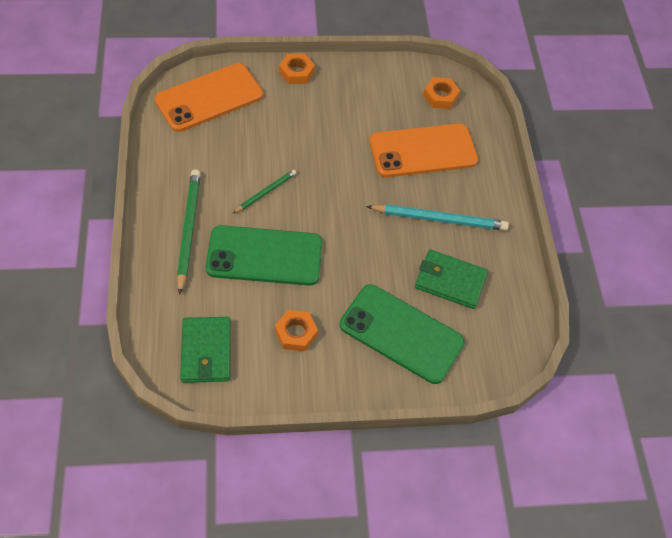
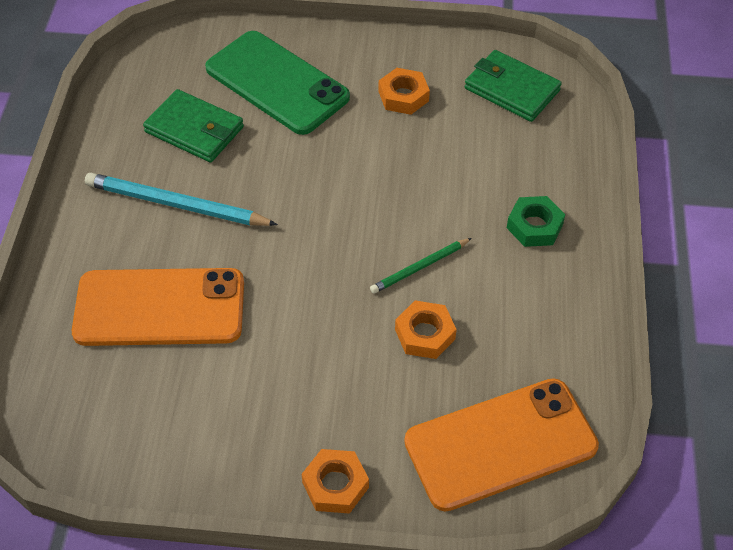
camera: 165 degrees left, 5 degrees down
green pencil [177,169,201,295] -> green nut [507,196,565,247]
green wallet [180,317,231,383] -> green wallet turned 60 degrees counterclockwise [465,50,562,122]
green phone [206,225,322,286] -> none
orange nut [423,77,460,109] -> orange nut moved to [395,301,457,359]

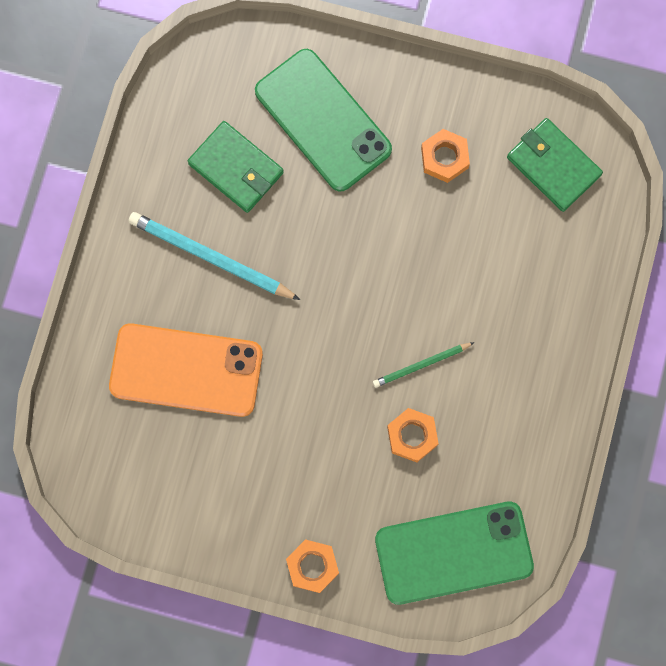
camera: 10 degrees right, 25 degrees up
orange phone [404,378,599,512] -> green phone [375,502,534,605]
green nut [507,196,565,247] -> none

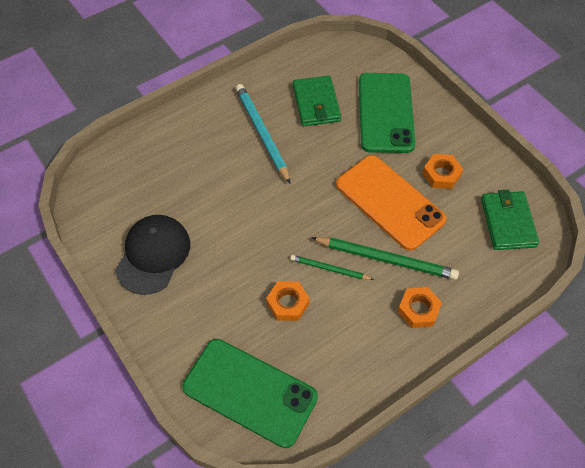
camera: 40 degrees right, 20 degrees down
orange phone [109,323,263,417] -> orange phone moved to [336,155,446,251]
orange nut [286,539,339,593] -> orange nut moved to [398,287,442,328]
none -> black cap [116,215,190,295]
none -> green pencil [311,237,459,280]

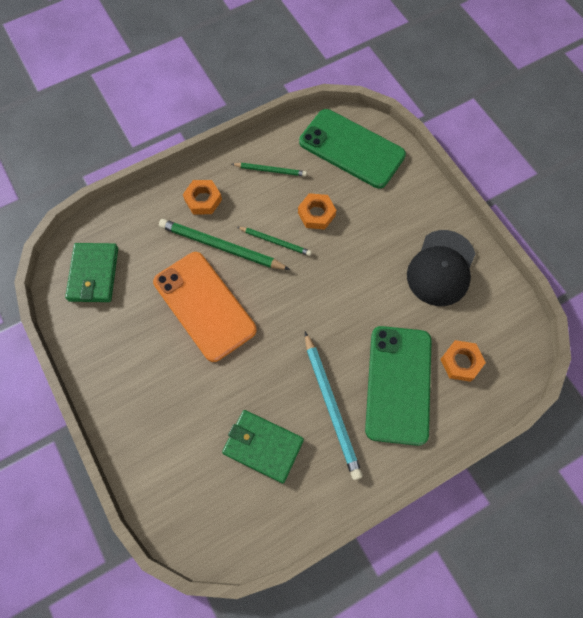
camera: 175 degrees left, 10 degrees up
green wallet [293,76,341,126] -> green wallet turned 60 degrees counterclockwise [222,410,304,483]
green phone [359,73,415,153] -> green phone moved to [365,326,432,446]
orange nut [423,154,463,189] -> orange nut moved to [440,340,486,382]
none -> green pencil [232,163,307,176]

